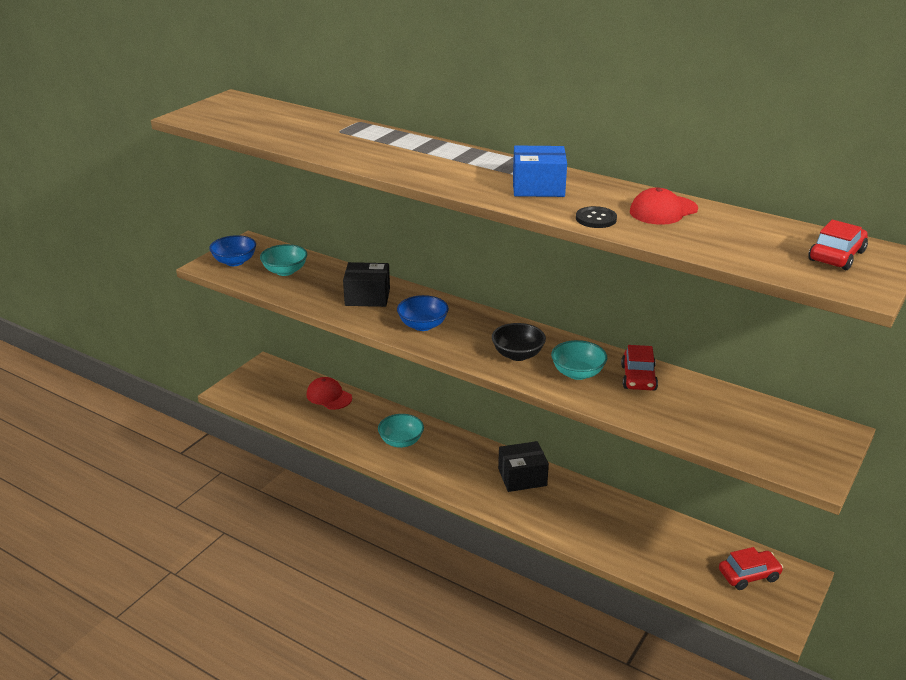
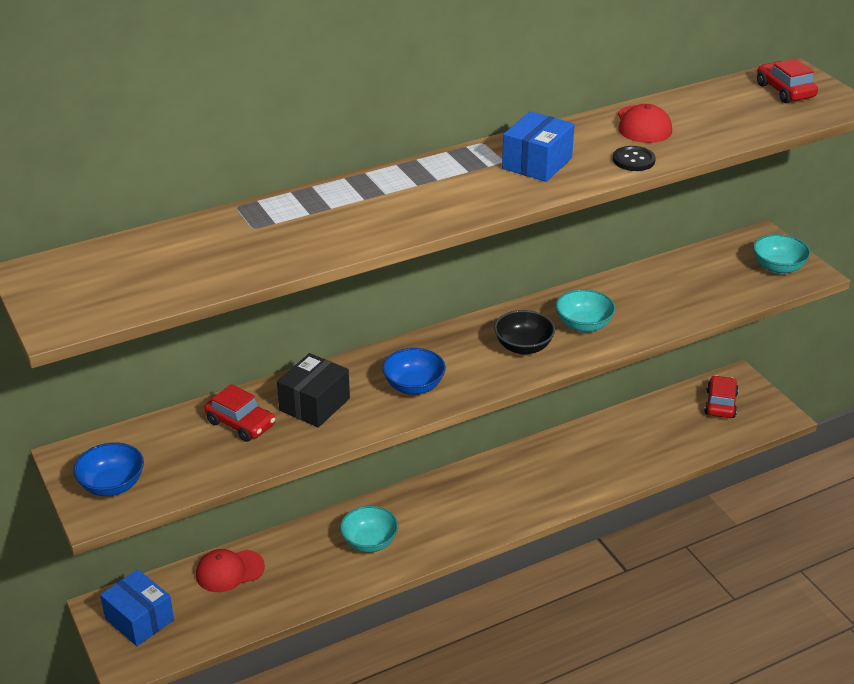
camera: 60 degrees left, 5 degrees up
turquoise bowl [260,244,307,276] -> turquoise bowl moved to [753,234,811,274]
black box [498,441,549,492] -> none
red car [621,345,658,390] -> red car moved to [204,384,275,442]
none -> blue box [100,569,174,646]

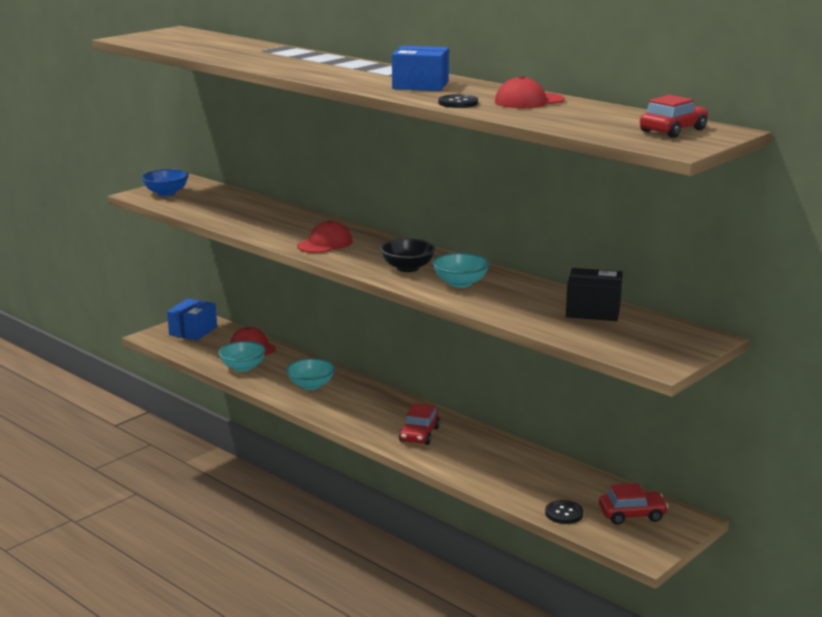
camera: 70 degrees right, 15 degrees down
red car [204,384,275,442] -> red car moved to [399,403,440,445]
black box [277,353,350,428] -> black box moved to [566,268,623,321]
blue bowl [382,348,446,395] -> red cap [297,220,353,253]
turquoise bowl [753,234,811,274] -> turquoise bowl moved to [218,341,266,372]
none -> black button [545,500,583,524]

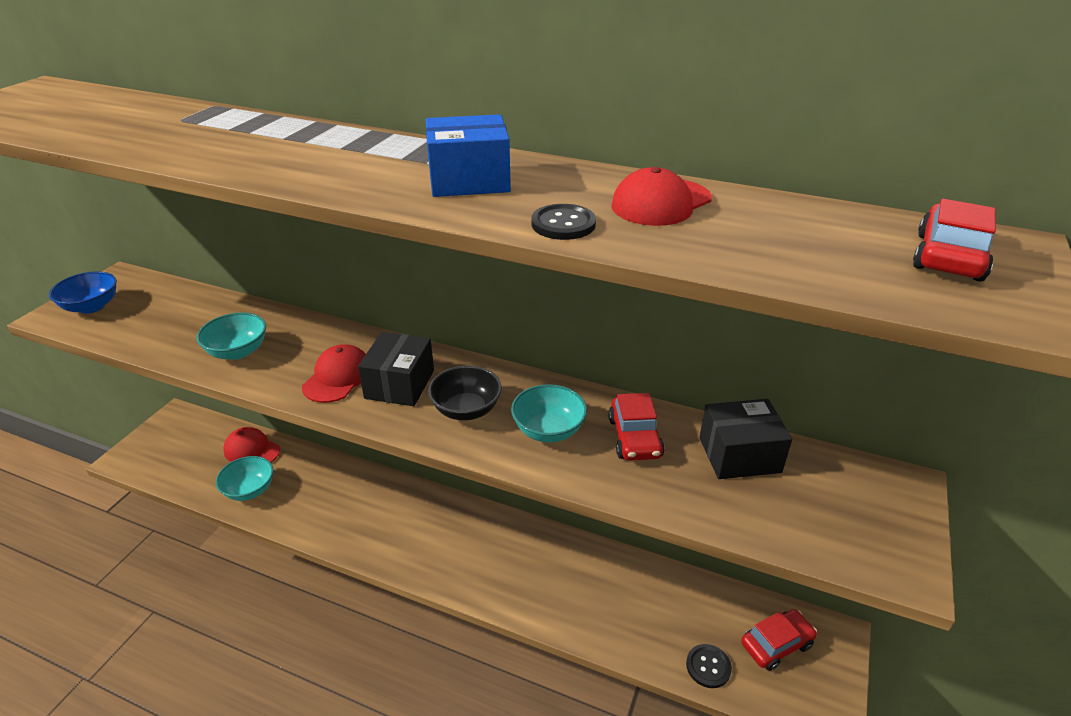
camera: 20 degrees left, 15 degrees up
blue box [167,298,217,340] -> none
turquoise bowl [286,358,335,390] -> turquoise bowl moved to [196,313,266,360]
red car [399,403,440,445] -> red car moved to [608,393,665,460]
none -> black box [358,332,434,406]

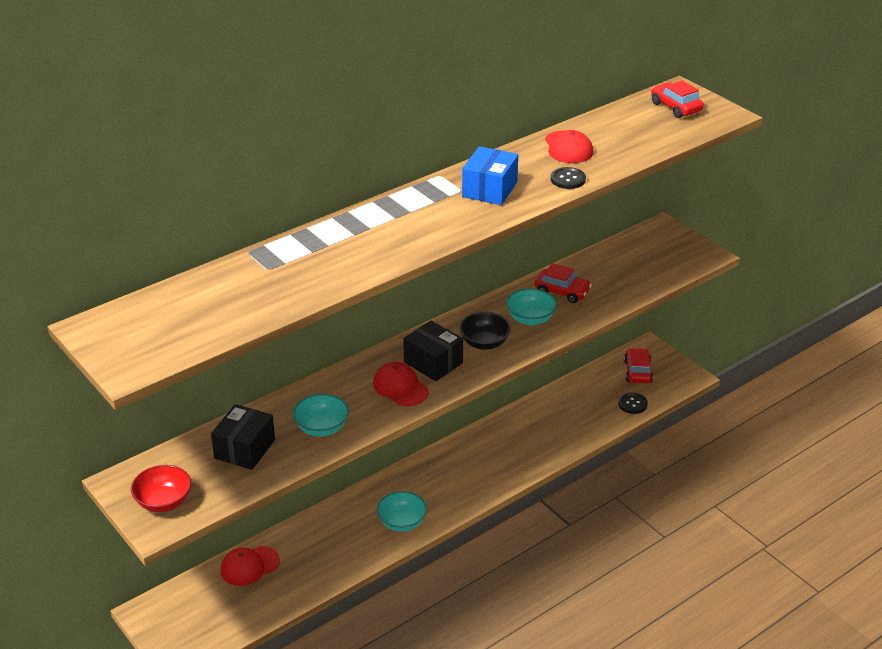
camera: 60 degrees left, 0 degrees up
blue bowl [49,271,117,314] -> red bowl [131,465,191,512]
turquoise bowl [216,456,274,501] -> turquoise bowl moved to [377,491,427,532]
black box [699,399,792,479] -> black box moved to [211,404,275,470]

